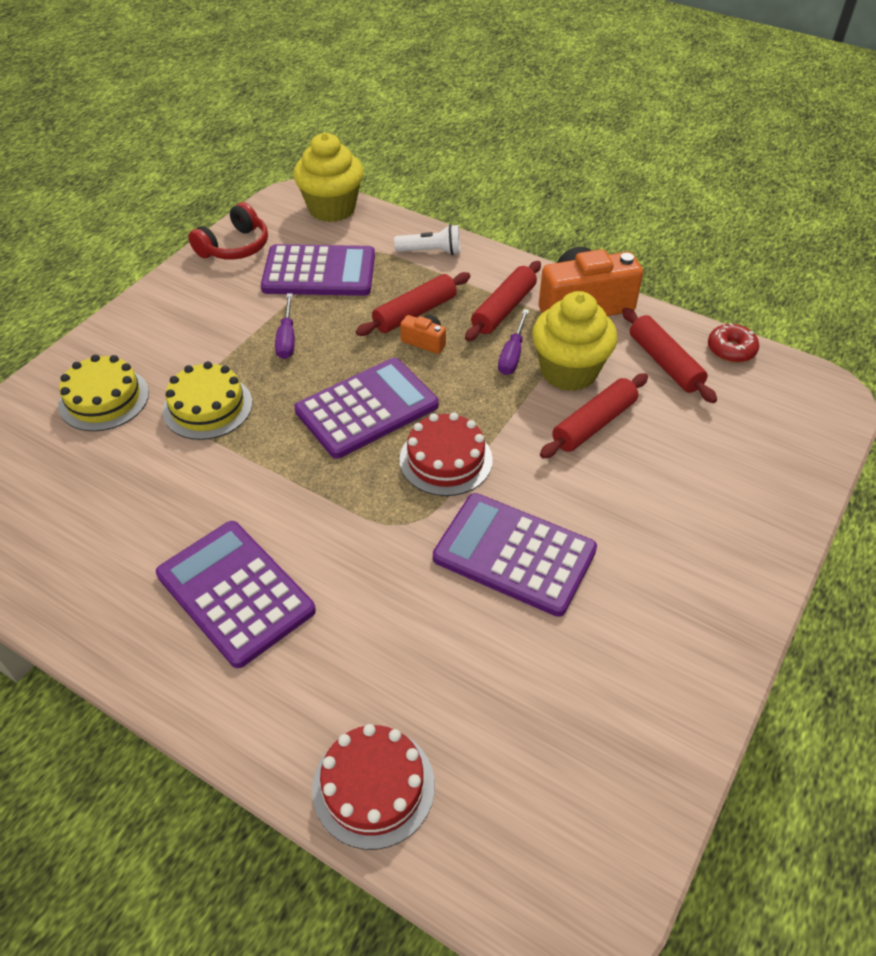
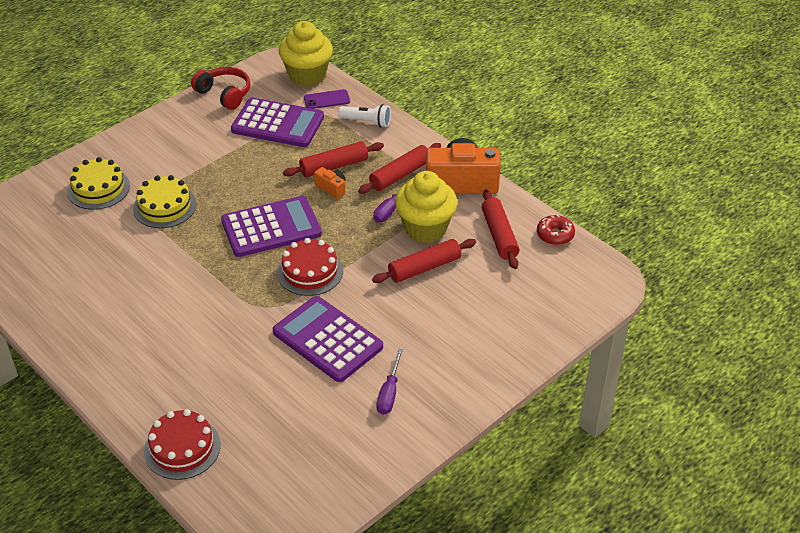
camera: 15 degrees right, 5 degrees down
purple calculator [156,521,316,668] -> none
red headphones [188,202,268,260] -> red headphones turned 105 degrees counterclockwise [191,67,251,110]
purple screwdriver [275,293,295,359] -> purple screwdriver moved to [376,348,403,415]
none -> purple phone [304,89,350,109]

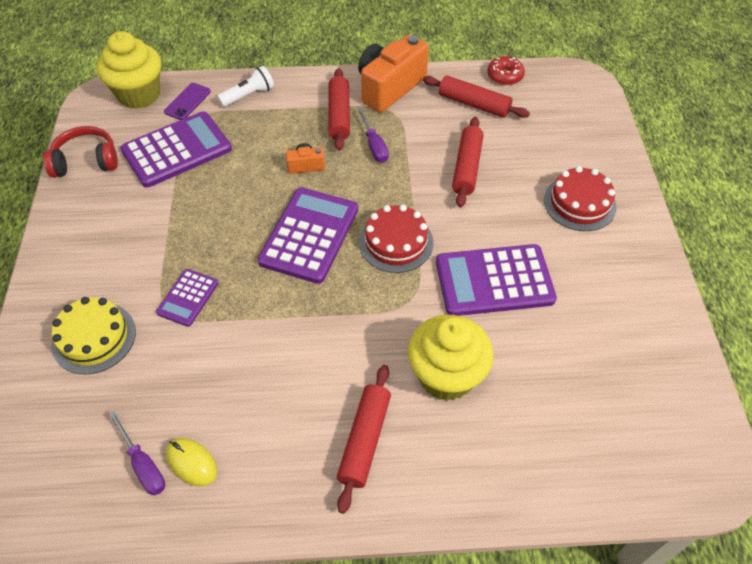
camera: 50 degrees left, 10 degrees up
yellow cake [133,175,196,228] -> purple calculator [156,269,219,327]
red cake [144,409,221,480] -> red cake moved to [544,166,617,231]
red rolling pin [283,141,384,177] -> red rolling pin moved to [337,365,391,514]
purple screwdriver [376,348,403,415] -> purple screwdriver moved to [108,411,165,496]
yellow cupcake [395,171,457,243] -> yellow cupcake moved to [408,315,494,401]
none -> yellow mouse [166,438,217,486]

